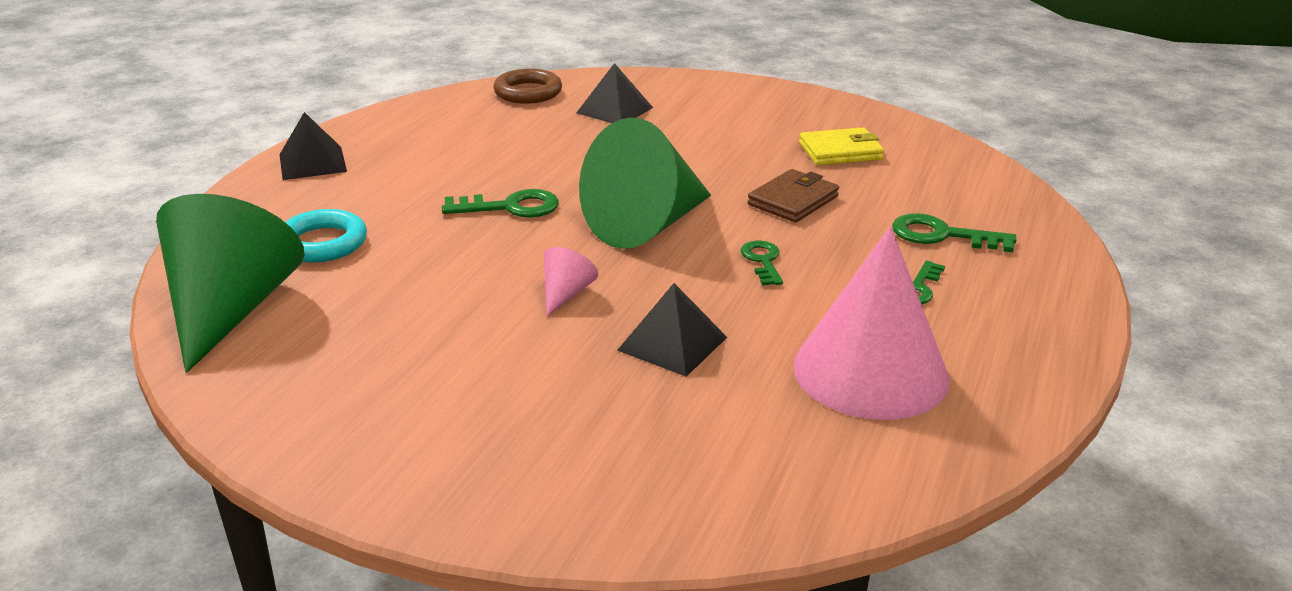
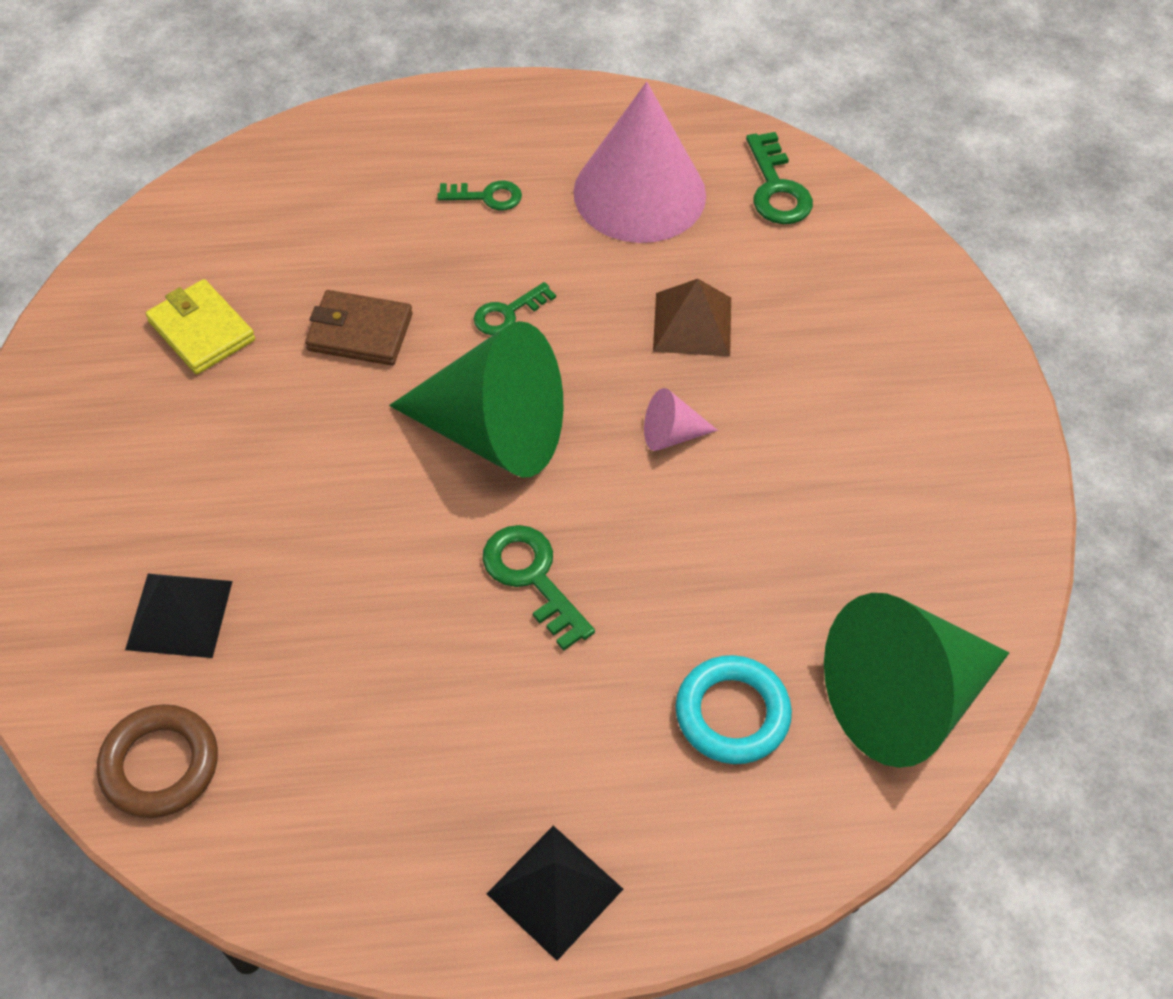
camera: 120 degrees left, 25 degrees up
black pyramid [617,283,727,377] -> brown pyramid [653,279,731,357]
green key [892,213,1016,252] -> green key moved to [746,132,813,224]

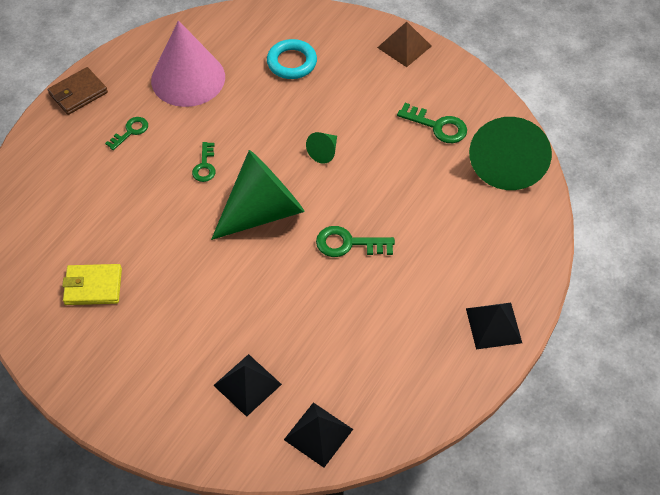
camera: 50 degrees left, 0 degrees up
brown ring [97,704,218,818] -> black pyramid [284,402,353,468]
brown wallet [305,290,413,366] -> brown wallet moved to [48,67,108,115]
pink cone [644,388,718,451] -> green cone [306,132,337,164]
brown pyramid [653,279,731,357] -> brown pyramid moved to [377,22,431,67]
turquoise ring [675,655,792,764] -> turquoise ring moved to [267,39,317,79]
green key [746,132,813,224] -> green key moved to [397,103,467,143]

